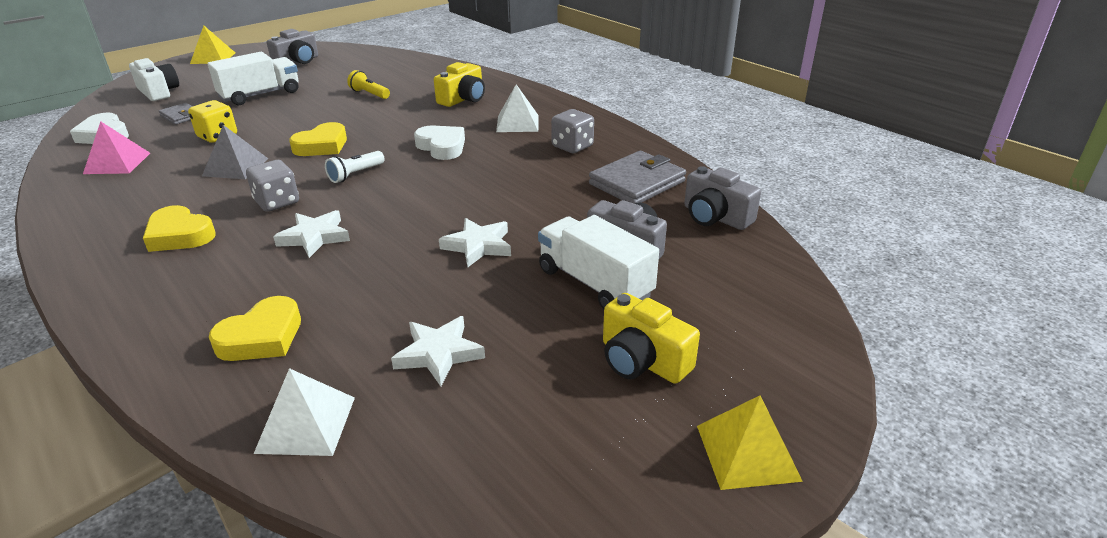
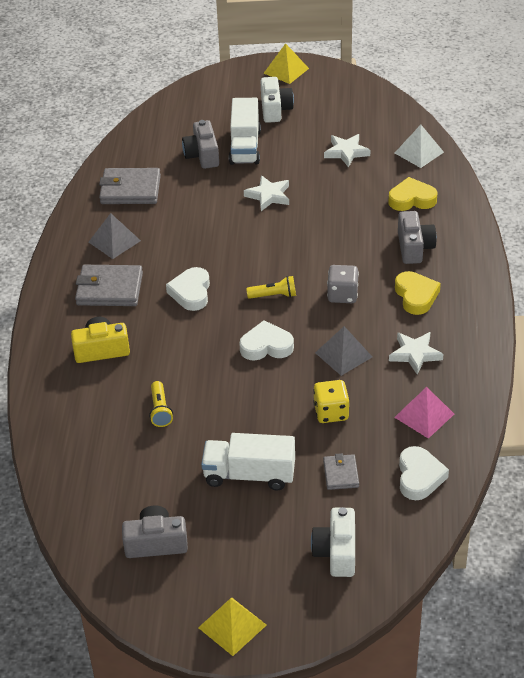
camera: 135 degrees left, 10 degrees up
white star [273,210,350,258] -> white star moved to [389,332,444,375]
yellow heart [289,122,347,156] -> white heart [239,320,294,361]
white flashlight [325,151,385,183] -> yellow flashlight [246,276,296,299]
white pyramid [496,84,538,132] -> grey wallet [75,265,143,306]
grey dice [551,109,594,153] -> grey pyramid [89,213,141,259]
yellow camera [603,293,700,384] -> white camera [261,77,294,123]
grey camera [684,166,761,230] -> grey camera moved to [398,211,437,264]

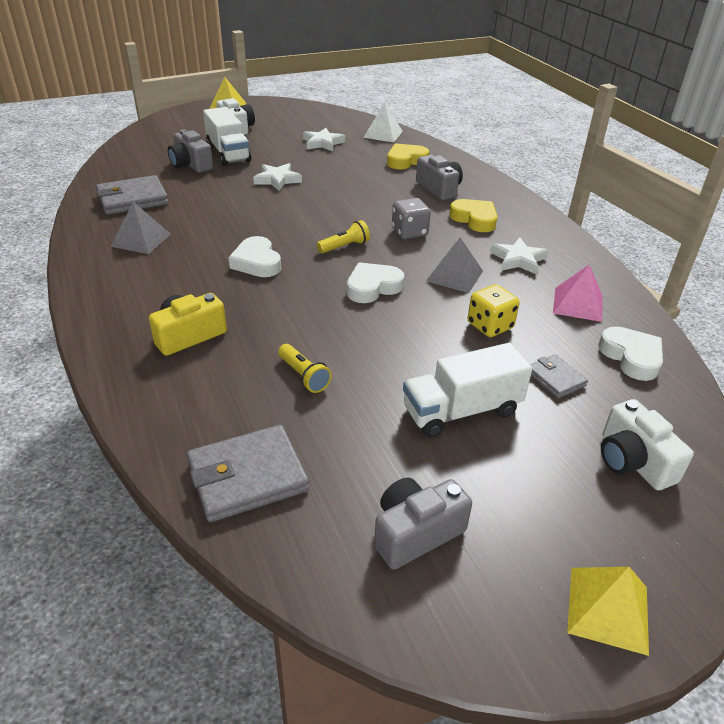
camera: 30 degrees left, 5 degrees down
grey wallet [75,265,143,306] -> grey wallet moved to [187,425,309,522]

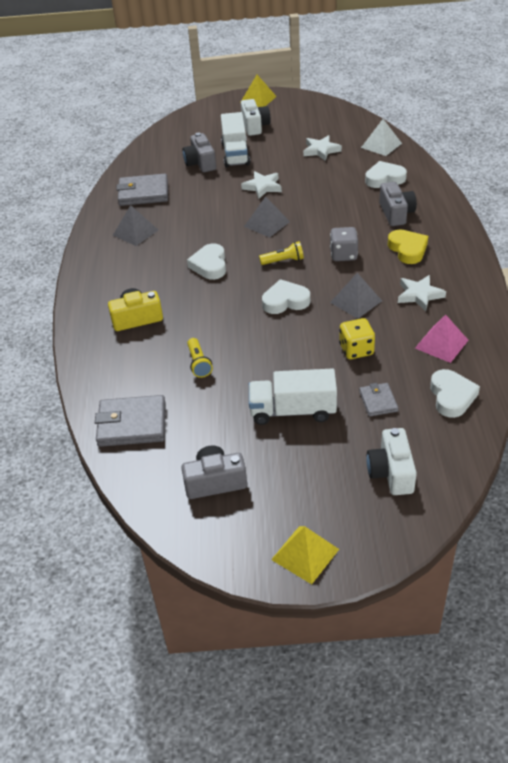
camera: 25 degrees right, 5 degrees up
yellow heart [387,143,429,169] -> white heart [365,161,407,188]
none -> grey pyramid [244,196,290,238]

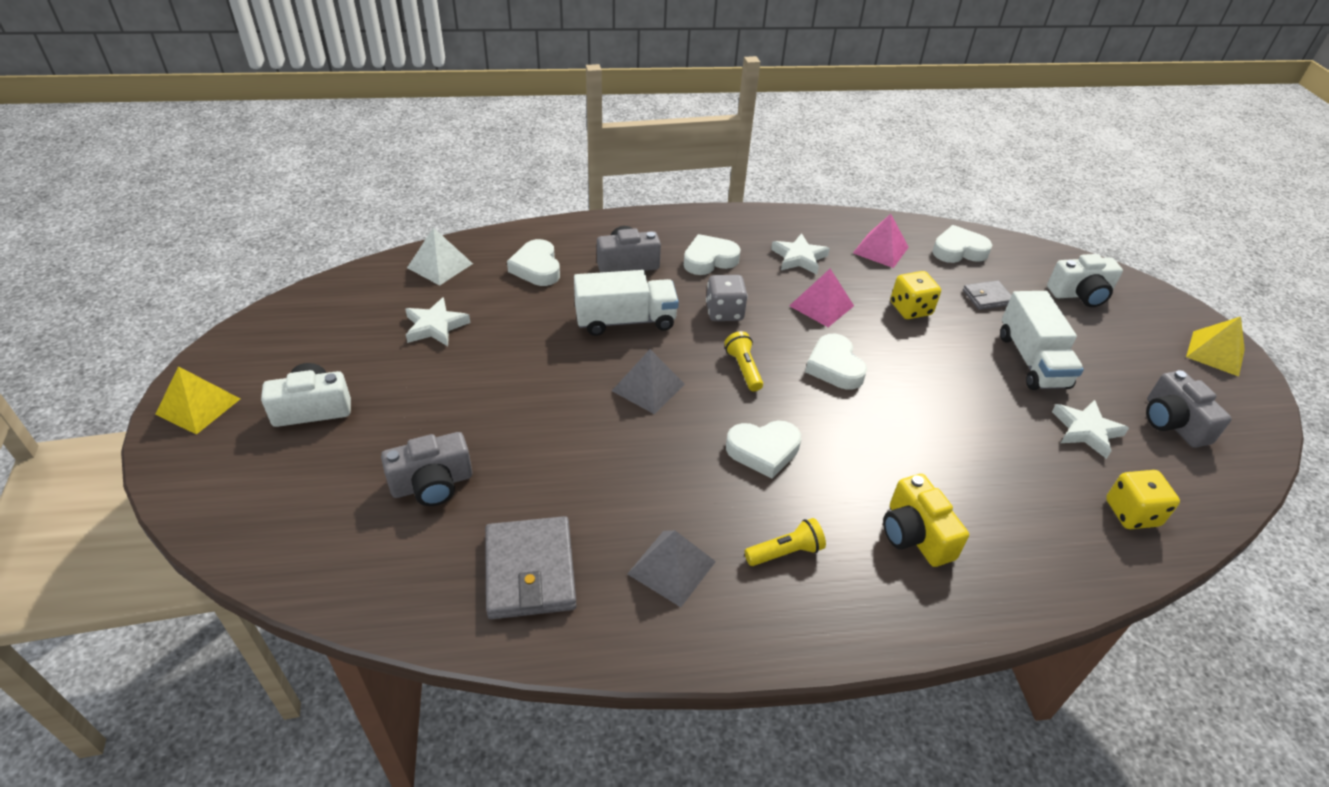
camera: 100 degrees left, 0 degrees up
grey wallet [95,395,166,447] -> yellow dice [1106,470,1180,529]
yellow flashlight [187,338,213,378] -> yellow flashlight moved to [745,518,826,566]
white truck [221,112,250,167] -> white truck moved to [574,270,679,336]
white star [241,171,282,199] -> white star moved to [1052,400,1129,459]
grey pyramid [330,273,382,319] -> pink pyramid [789,269,854,327]
yellow heart [388,229,428,264] -> white heart [684,234,741,275]

